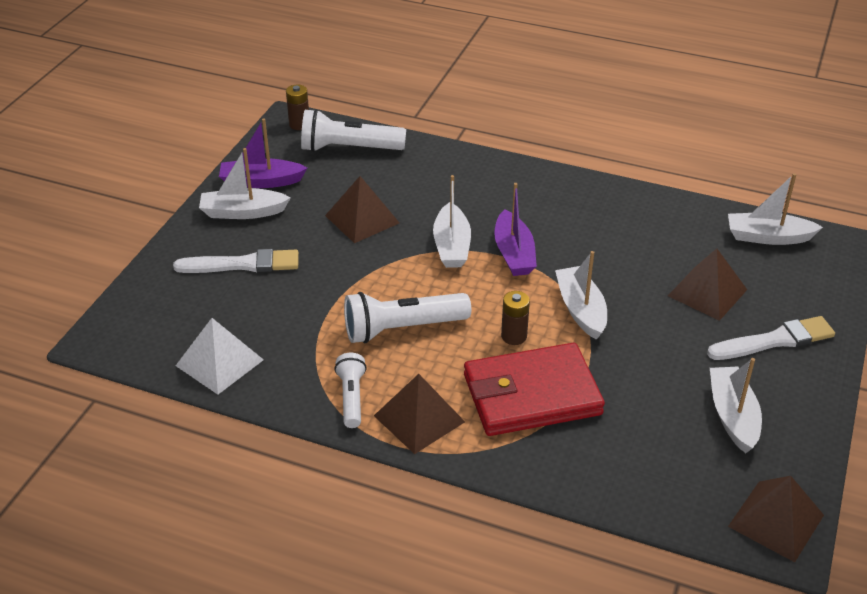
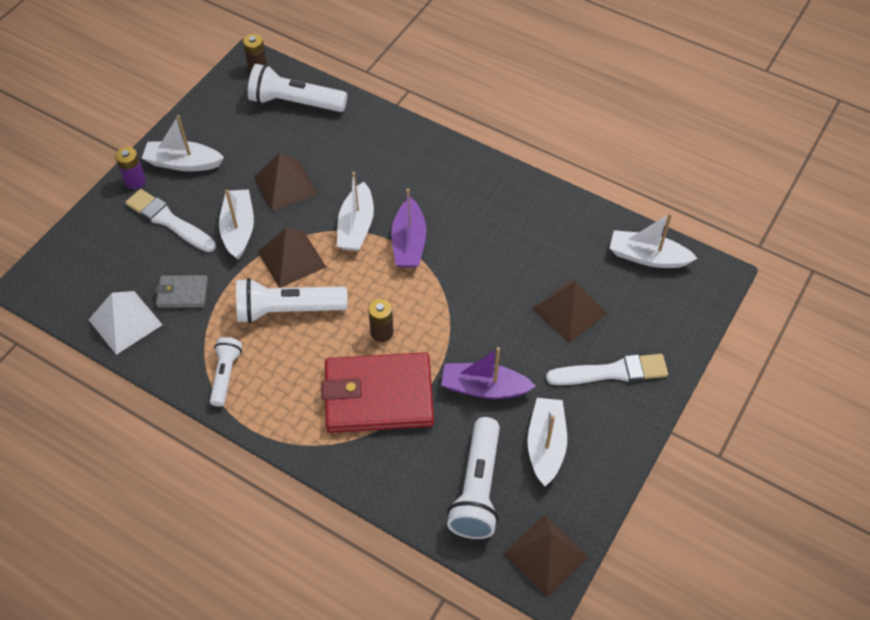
camera: 10 degrees right, 15 degrees up
white brush [173,249,299,273] -> white brush turned 150 degrees counterclockwise [125,189,216,252]
purple boat [219,118,307,188] -> purple boat moved to [441,347,536,399]
brown pyramid [374,374,465,454] -> brown pyramid moved to [258,228,326,288]
white boat [555,251,607,340] -> white boat moved to [219,189,254,260]
none -> purple battery [115,147,146,189]
none -> grey wallet [156,275,208,308]
none -> white flashlight [447,417,500,539]

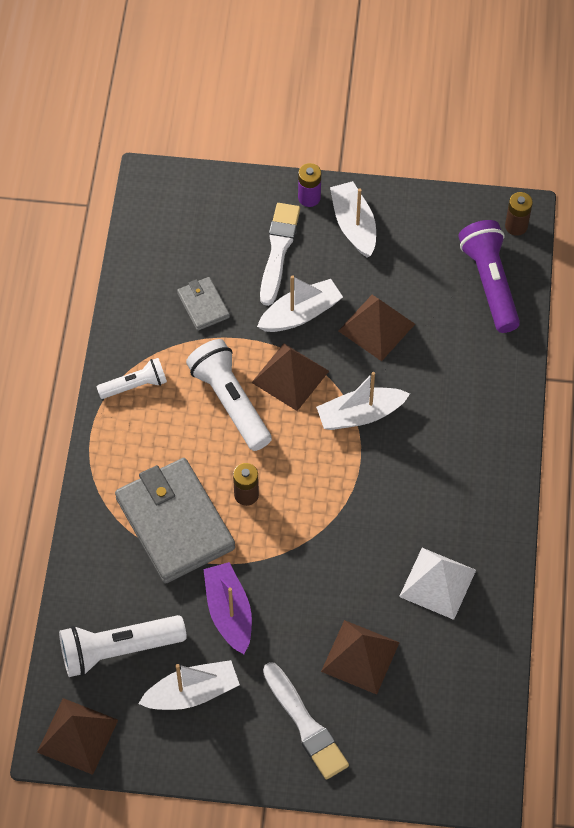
camera: 65 degrees right, 5 degrees up
white pyramid [89,291,162,355] -> white pyramid moved to [399,548,476,620]
white flashlight [248,64,347,112] -> purple flashlight [459,220,520,333]
red wallet [322,352,434,433] -> grey wallet [115,458,235,583]
purple boat [392,188,426,268] -> none
white boat [610,213,697,268] -> none

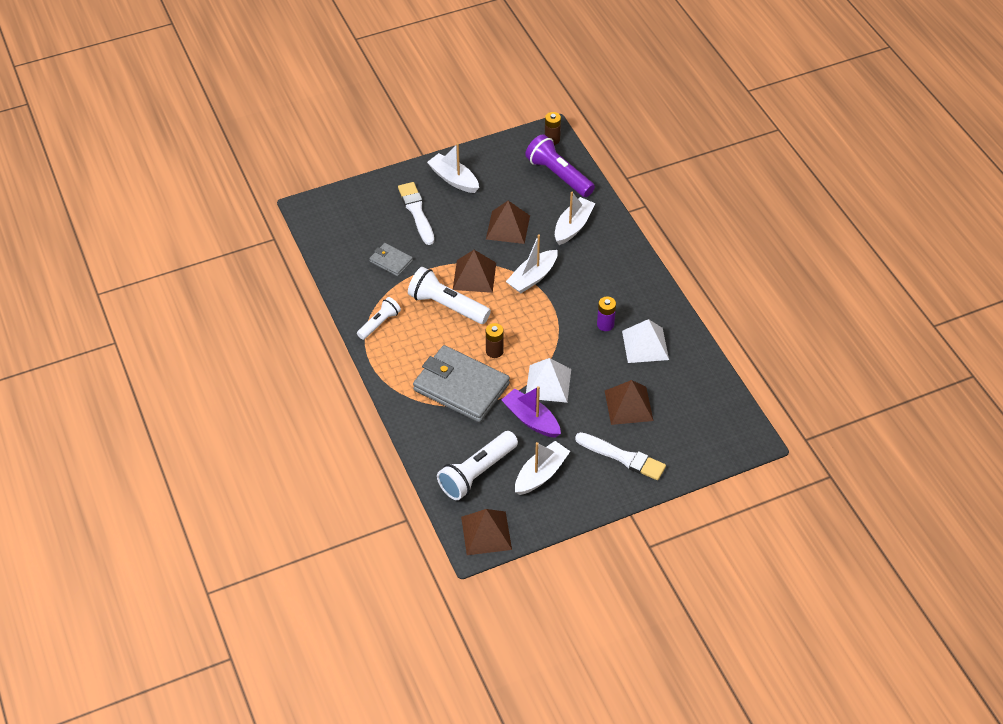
camera: 30 degrees left, 10 degrees down
white boat [257,275,343,332] -> white boat moved to [555,192,595,245]
purple battery [298,163,321,207] -> purple battery moved to [597,297,616,331]
none -> white pyramid [526,358,571,403]

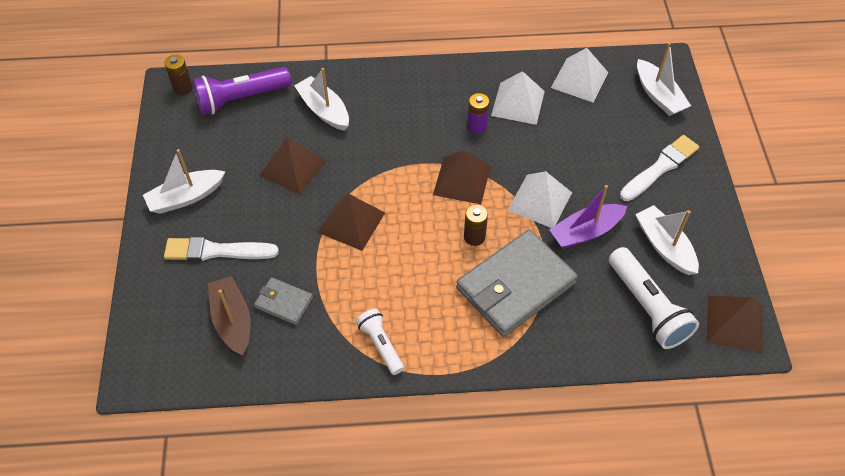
camera: 70 degrees left, 5 degrees up
grey wallet [369,243,413,276] -> grey wallet turned 60 degrees clockwise [254,277,313,325]
white flashlight [408,267,491,324] -> none
white boat [506,234,557,293] -> white boat moved to [637,42,691,116]
brown pyramid [605,380,653,425] -> brown pyramid moved to [433,150,491,204]
none -> brown boat [208,276,251,356]
none -> white pyramid [551,48,609,102]

